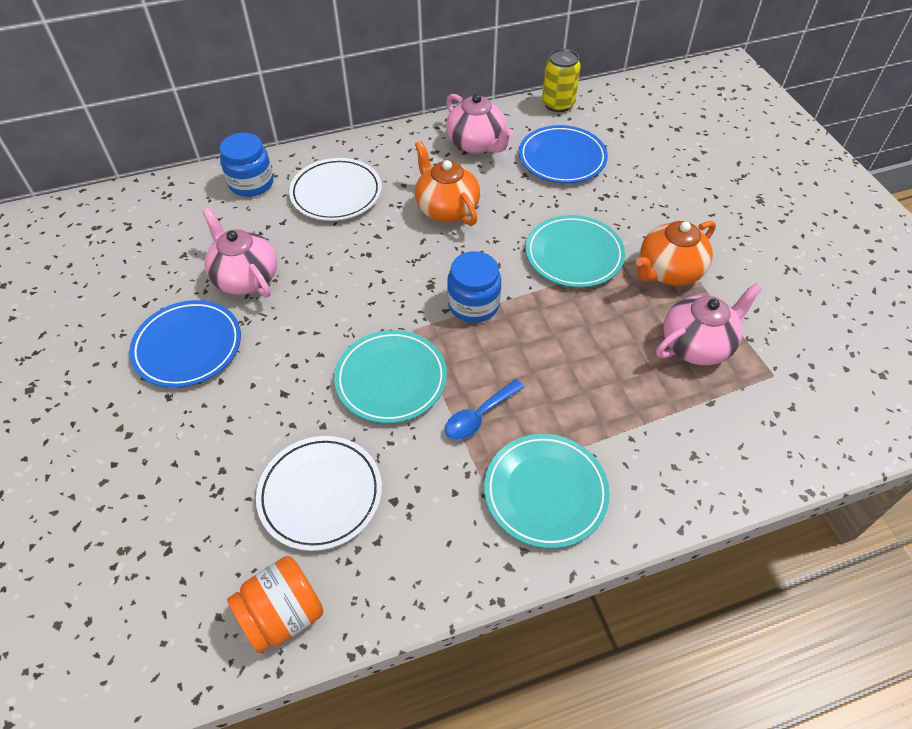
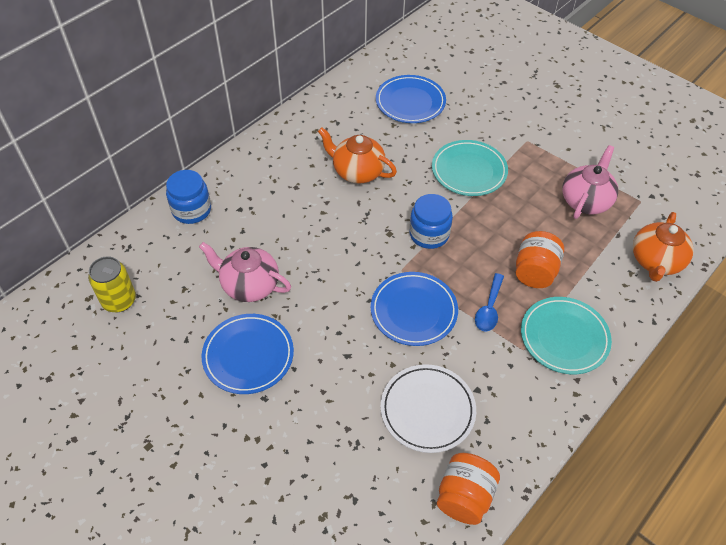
camera: 30 degrees left, 0 degrees up
white plate [289,158,382,221] -> none
turquoise plate [334,330,447,423] -> blue plate [371,272,458,346]
pink teapot [446,94,513,154] -> none
yellow can [542,48,581,112] -> yellow can moved to [88,256,136,312]
orange teapot [636,221,716,286] -> orange teapot moved to [633,212,694,282]
none -> orange jar [516,231,564,288]

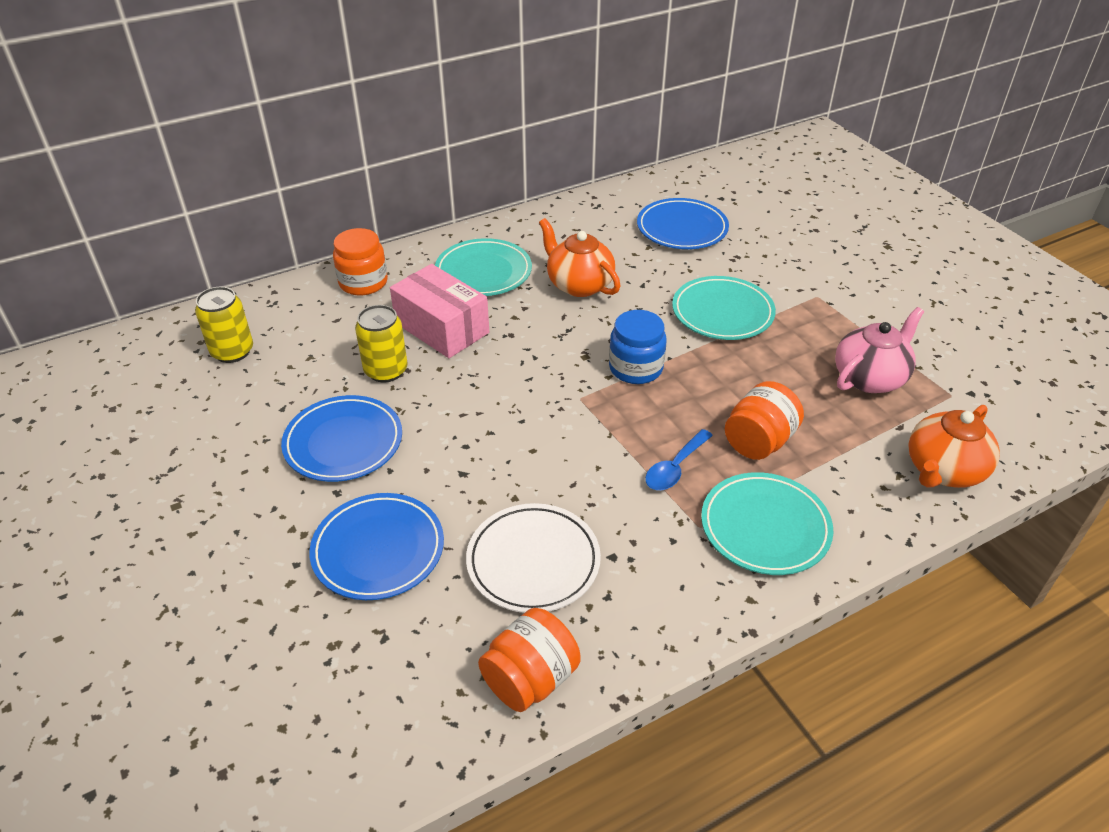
camera: 20 degrees right, 10 degrees down
blue jar [166,170,211,224] -> orange jar [333,228,388,295]
pink teapot [199,242,291,302] -> yellow can [355,305,408,383]
blue plate [371,272,458,346] -> blue plate moved to [309,493,444,600]
none -> pink box [390,264,489,358]
none -> turquoise plate [435,238,532,296]

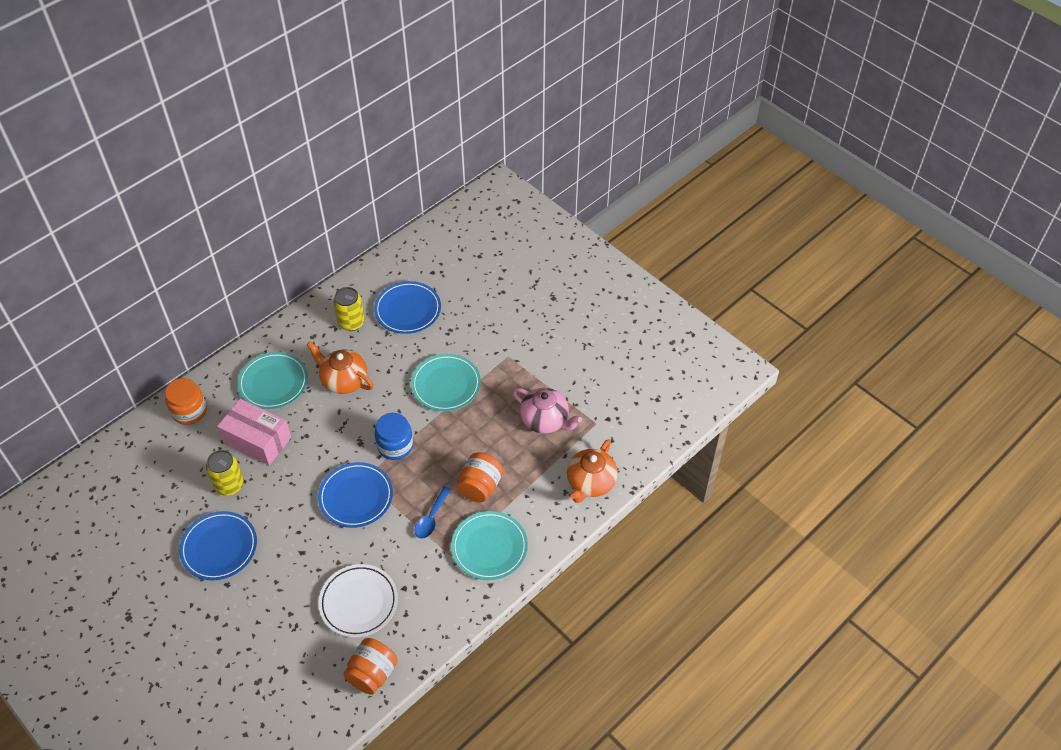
camera: 15 degrees left, 10 degrees up
yellow can [195,287,253,363] -> yellow can moved to [333,287,365,331]
blue plate [309,493,444,600] -> blue plate moved to [318,462,393,528]
pink teapot [835,307,924,393] -> pink teapot turned 90 degrees clockwise [512,388,582,434]

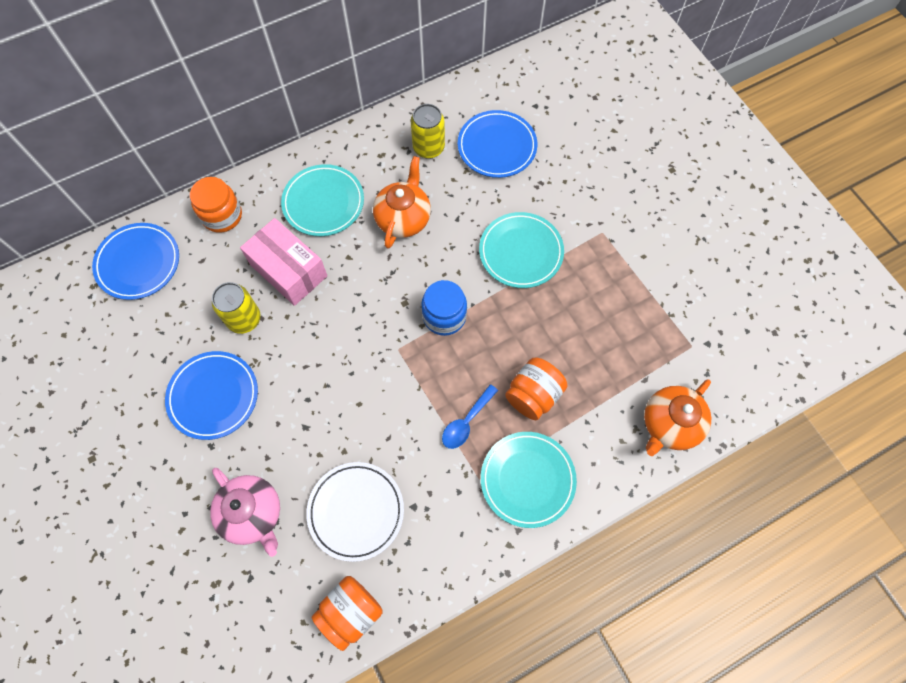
camera: 15 degrees right, 15 degrees up
orange teapot [307,341,374,394] -> orange teapot turned 60 degrees clockwise [373,156,431,249]
blue plate [318,462,393,528] -> blue plate moved to [92,223,179,300]
pink teapot [512,388,582,434] -> pink teapot moved to [210,468,280,557]

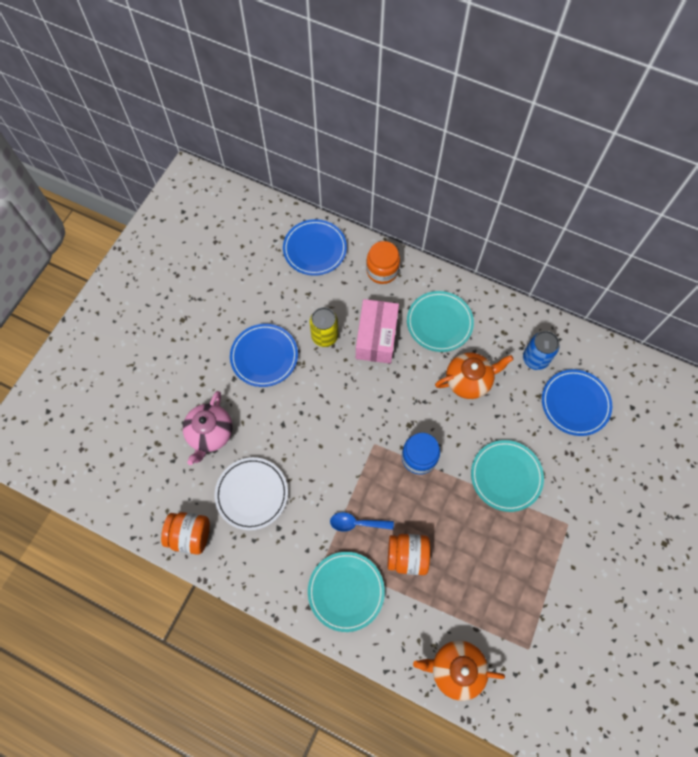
camera: 55 degrees right, 0 degrees up
yellow can [411,104,445,159] -> blue can [523,331,559,370]

